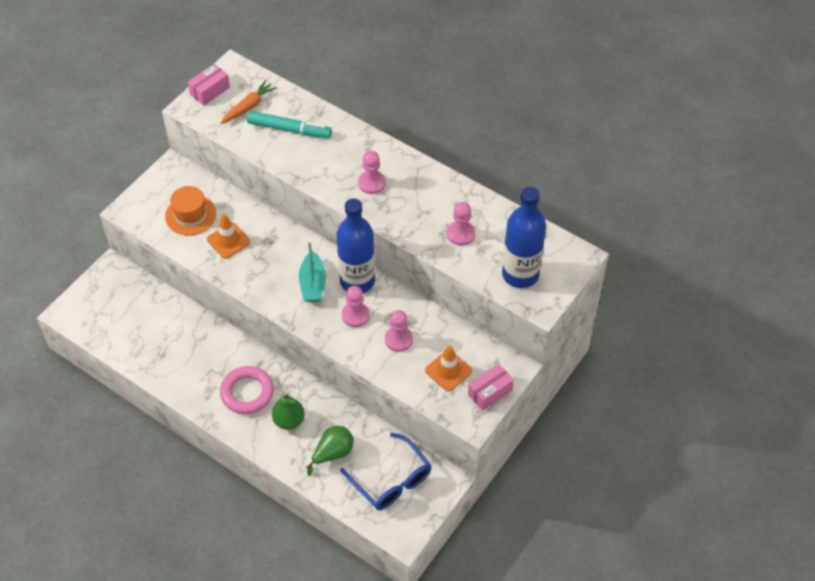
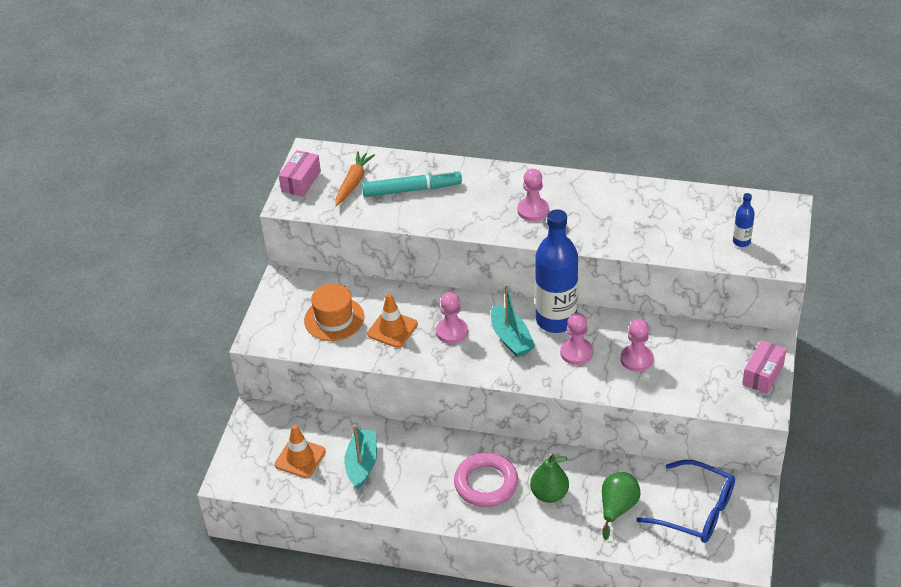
camera: 20 degrees left, 10 degrees down
orange traffic cone [425,345,472,391] -> orange traffic cone moved to [275,424,326,478]
pink pawn [447,202,475,246] -> pink pawn moved to [436,292,468,344]
blue bottle [502,187,546,288] -> blue bottle [733,193,755,247], size x0.43
none -> turquoise boat [344,425,377,489]

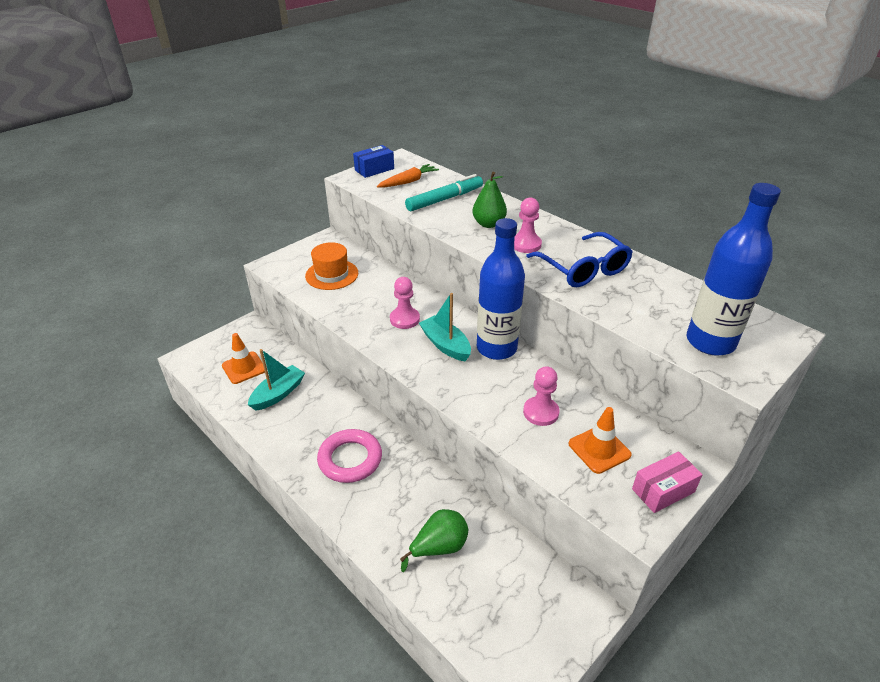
camera: 30 degrees right, 5 degrees down
pink box [279,150,321,197] -> blue box [353,145,394,178]
turquoise marker [362,170,462,197] -> turquoise marker turned 60 degrees counterclockwise [405,174,483,211]
orange traffic cone [367,293,418,348] -> orange traffic cone moved to [569,407,632,474]
turquoise boat [491,284,535,357] -> turquoise boat turned 135 degrees clockwise [419,293,471,362]
green pear [530,454,569,503] -> green pear moved to [472,172,507,228]
pink pawn [560,313,593,365] -> none
blue glasses [636,460,735,543] -> blue glasses moved to [526,232,633,287]
blue bottle [733,193,755,247] -> blue bottle [686,183,781,356], size x2.34

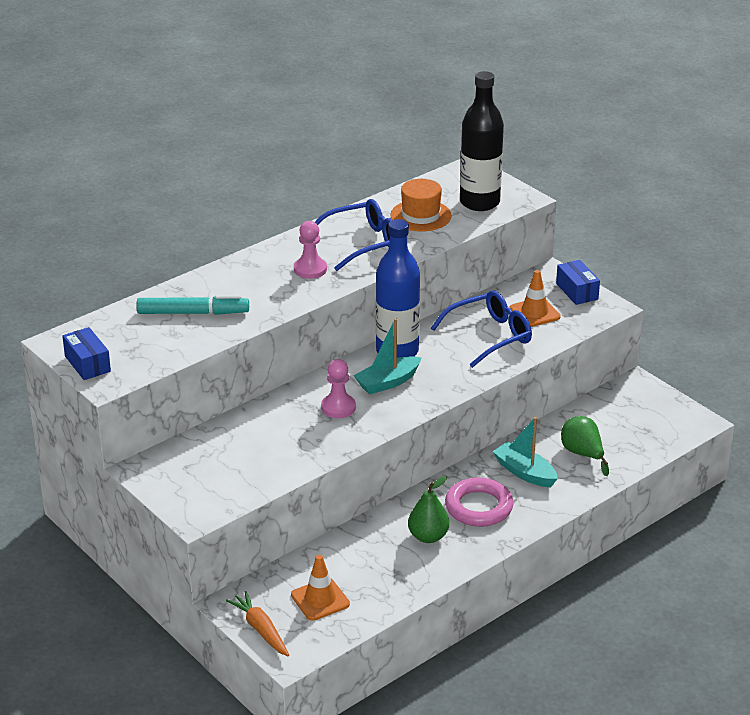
camera: 85 degrees left, 5 degrees down
turquoise boat [248,349,305,411] -> turquoise boat moved to [493,417,558,487]
orange hat [305,242,358,290] -> orange hat moved to [390,179,452,232]
orange carrot [377,164,439,188] -> orange carrot moved to [226,591,289,656]
turquoise marker [405,174,483,211] -> turquoise marker turned 120 degrees clockwise [136,295,249,315]
green pear [472,172,507,228] -> green pear moved to [408,476,449,543]
pink pawn [523,366,559,426] -> blue glasses [431,290,532,368]
pink box [632,452,703,513] -> blue box [556,260,600,305]
blue bottle [686,183,781,356] -> black bottle [460,71,504,211]

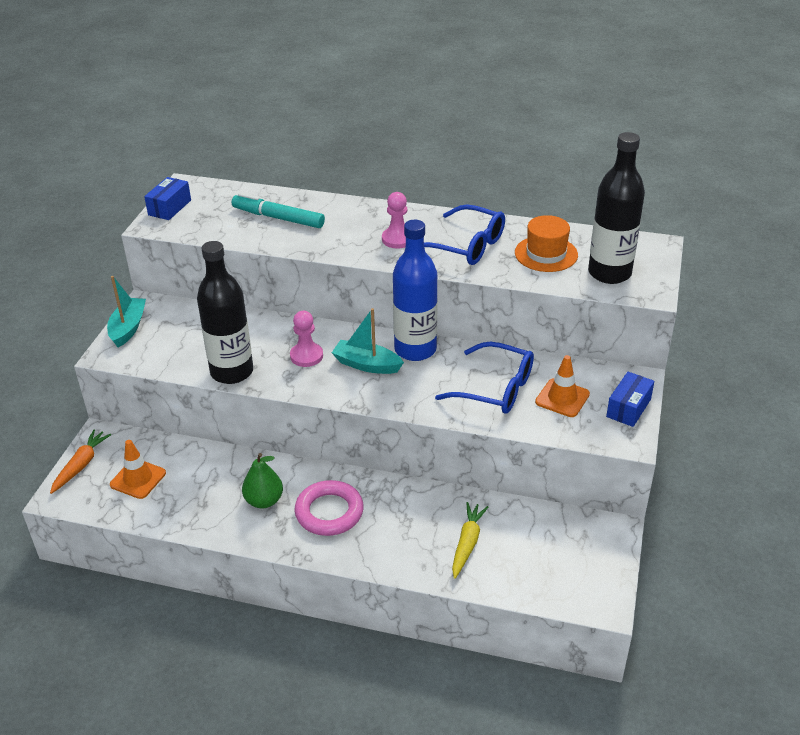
camera: 55 degrees right, 5 degrees up
turquoise marker [136,295,249,315] -> turquoise marker turned 150 degrees clockwise [232,193,325,228]
turquoise boat [493,417,558,487] -> turquoise boat moved to [107,276,146,348]
green pear [561,416,609,476] -> yellow carrot [452,502,488,579]
none -> black bottle [197,241,253,384]

